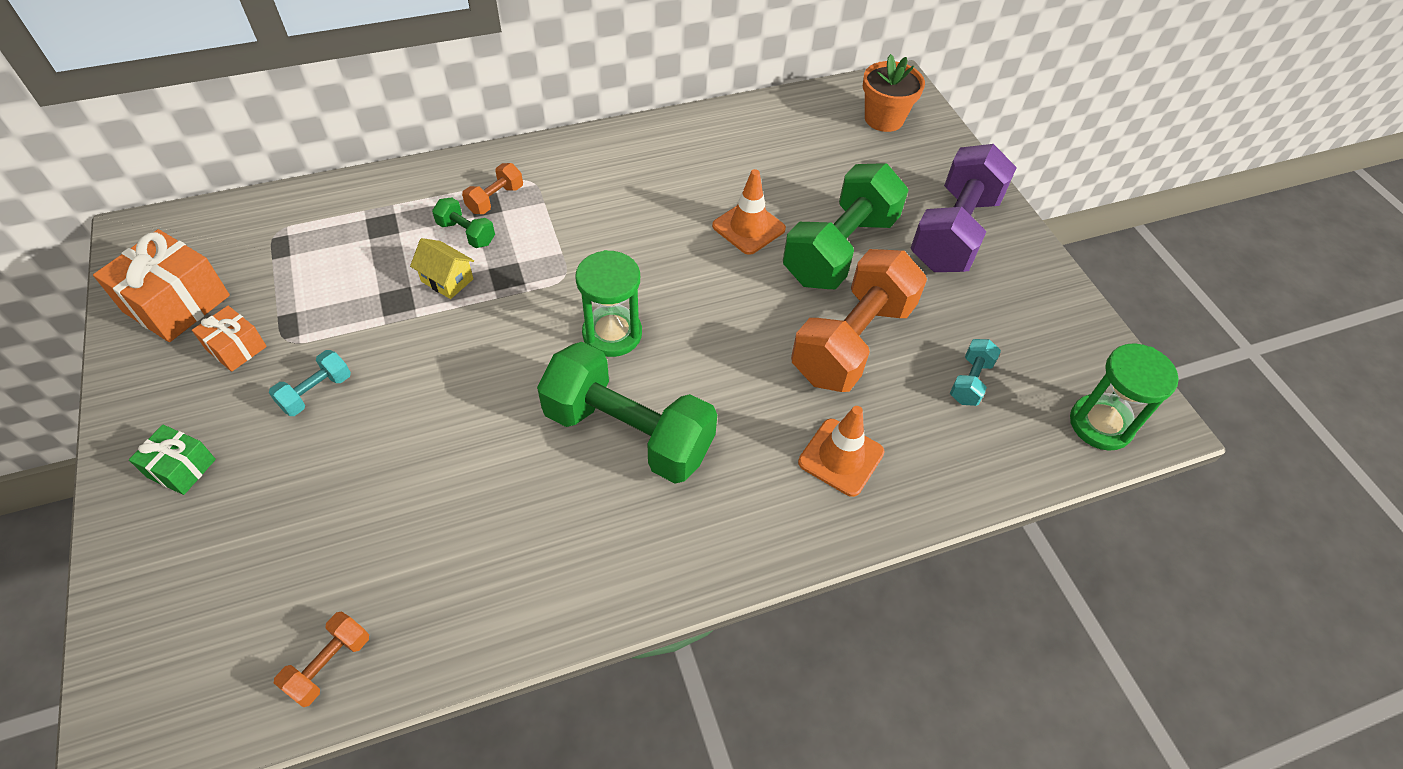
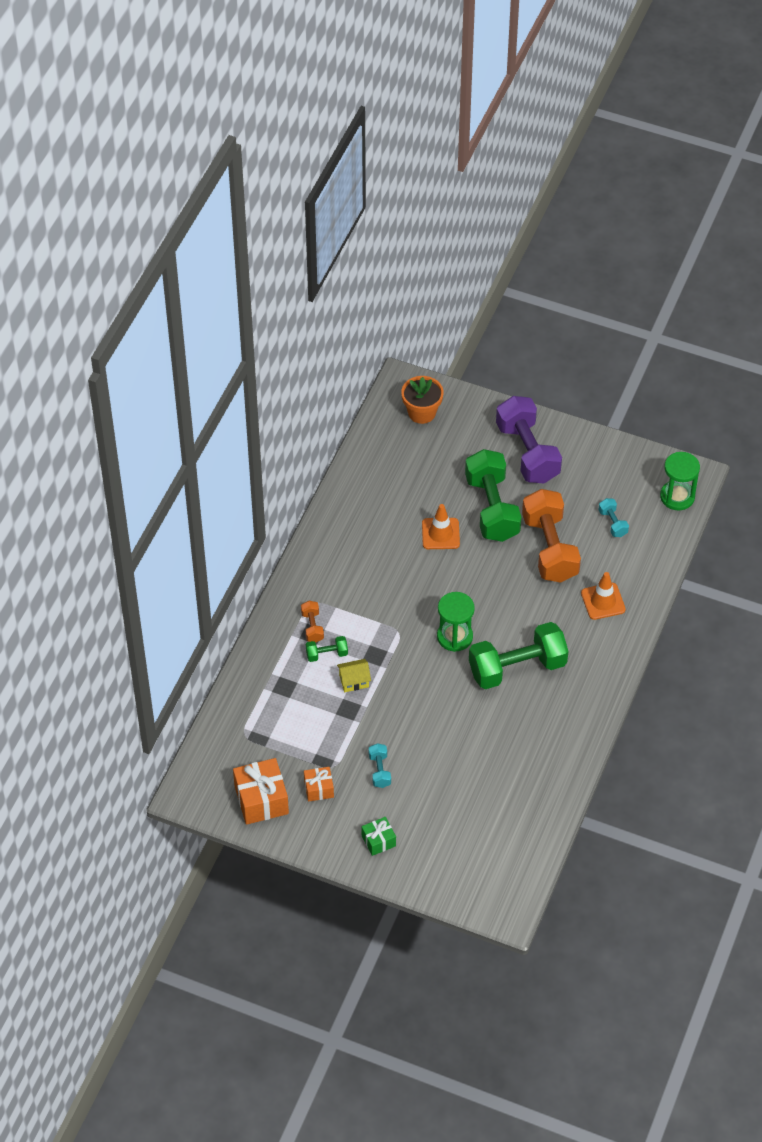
camera: 45 degrees left, 0 degrees up
orange dumbbell [274,611,369,707] -> none

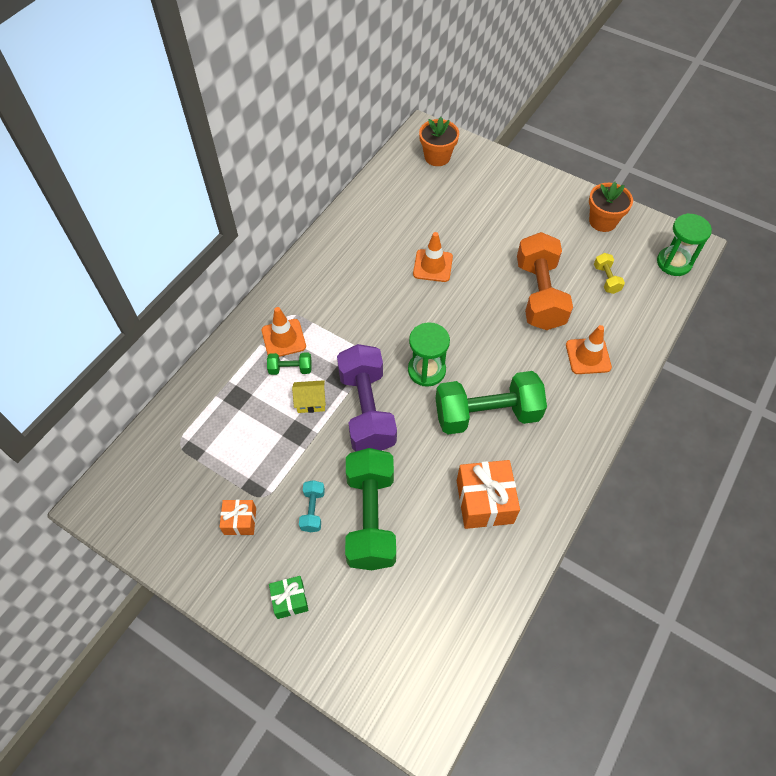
camera: 10 degrees right, 5 degrees up
orange gift [233,758,289,825] -> orange gift moved to [457,460,520,529]
orange dumbbell [301,601,324,643] -> orange traffic cone [262,307,306,357]
green dumbbell [465,449,522,542] -> green dumbbell moved to [345,448,396,570]
purple dumbbell [496,396,562,483] -> purple dumbbell moved to [337,344,397,451]
turquoise dumbbell [598,498,629,537] -> yellow dumbbell [594,253,625,294]
none -> orange flower pot [589,182,633,232]

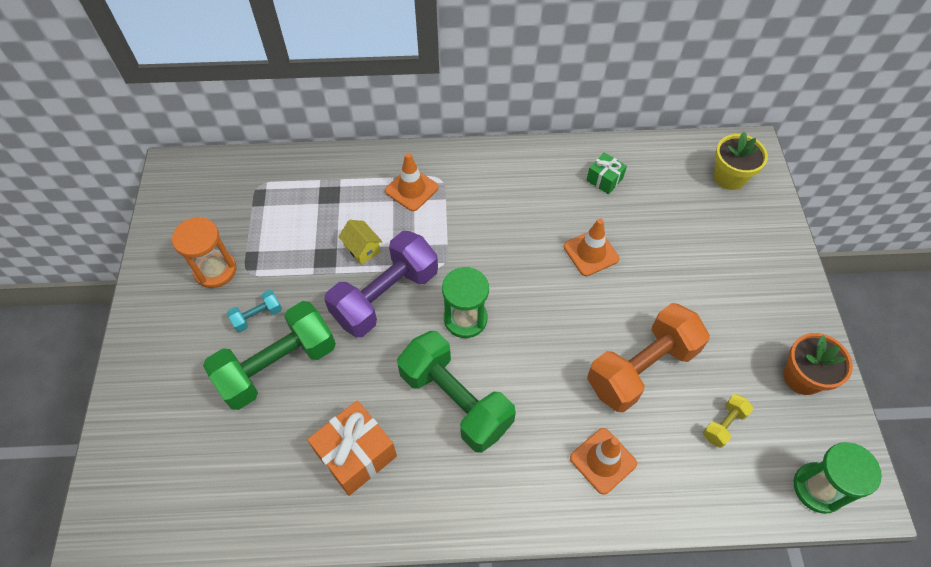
camera: 55 degrees right, 0 degrees up
orange gift [219,500,256,535] -> orange hourglass [172,217,236,288]
green dumbbell [267,352,312,375] -> none
green gift [269,576,309,619] -> green gift moved to [586,152,627,194]
orange flower pot [419,117,459,166] -> yellow flower pot [714,132,768,190]

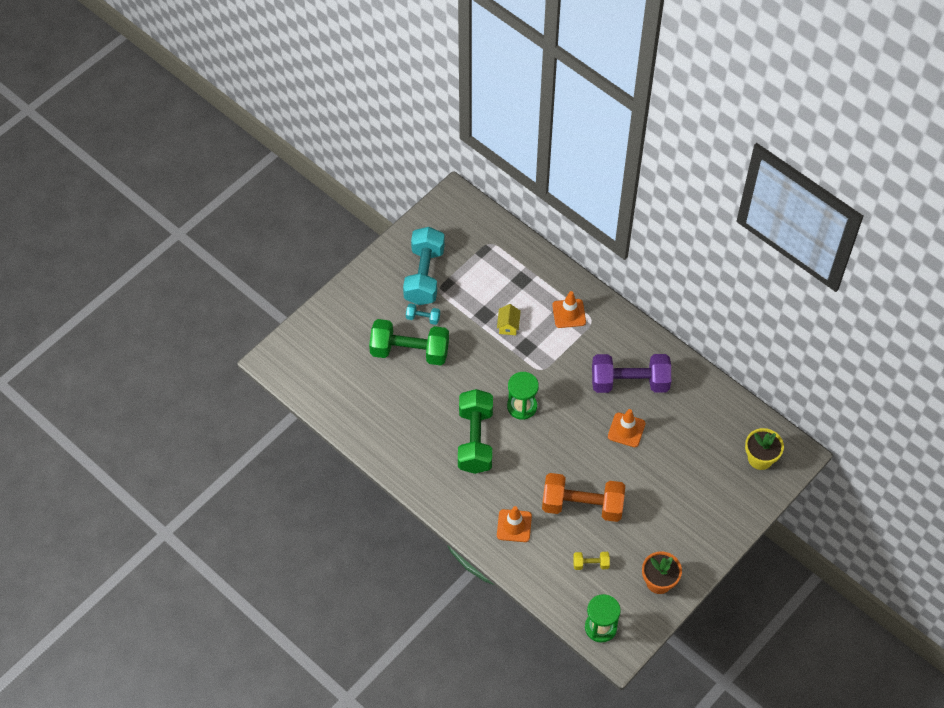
camera: 45 degrees right, 0 degrees up
orange hourglass [172,217,236,288] -> turquoise dumbbell [403,227,445,305]
orange gift [307,400,397,496] -> none
purple dumbbell [324,231,438,337] -> purple dumbbell moved to [592,354,671,393]
green gift [586,152,627,194] -> none

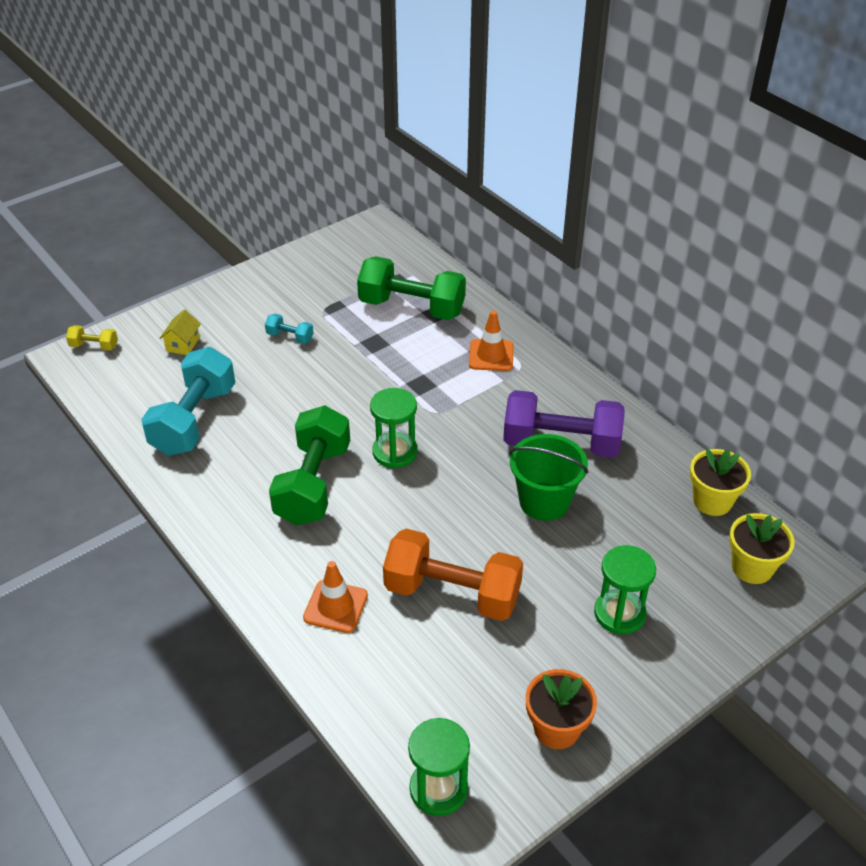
camera: 10 degrees right, 15 degrees down
green dumbbell [369,319,449,366] -> green dumbbell moved to [357,256,466,320]
turquoise dumbbell [403,227,445,305] -> turquoise dumbbell moved to [141,347,235,456]
yellow house [497,304,521,335] -> yellow house moved to [160,310,201,355]
yellow dumbbell [573,552,610,570] -> yellow dumbbell moved to [66,325,118,351]
orange traffic cone [608,409,645,447] -> green bucket [509,434,588,521]
none -> green hourglass [594,545,656,634]
none -> yellow flower pot [690,449,751,516]

